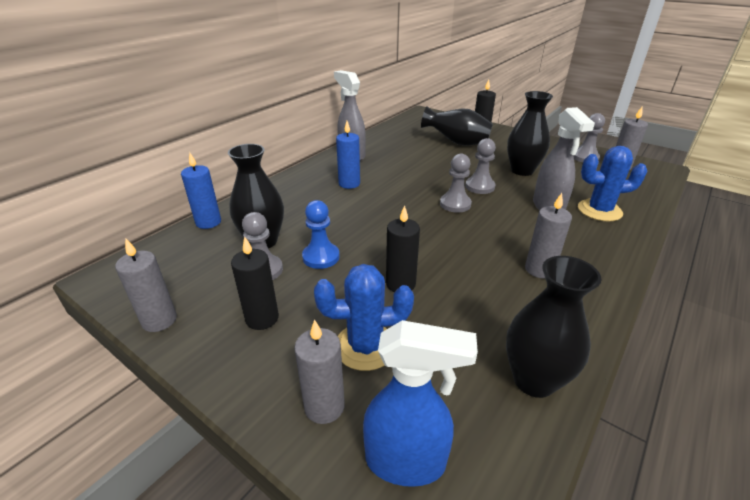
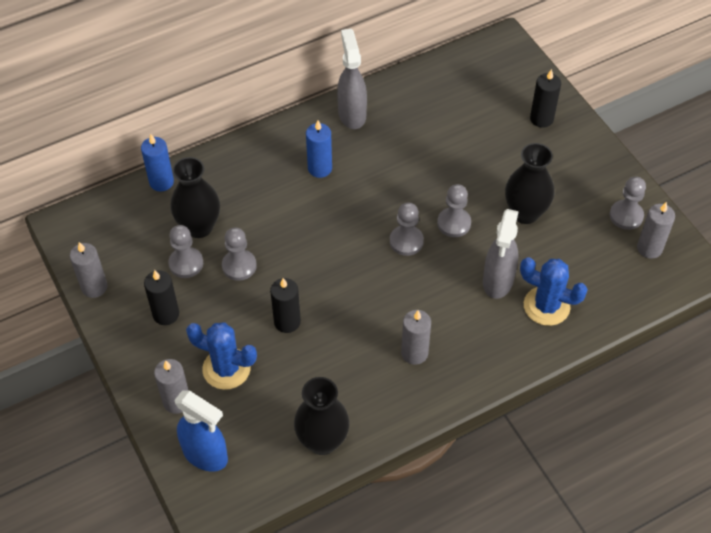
camera: 25 degrees right, 20 degrees up
blue pawn [302,200,340,269] -> grey pawn [222,227,257,281]
black vase [421,106,493,145] -> none

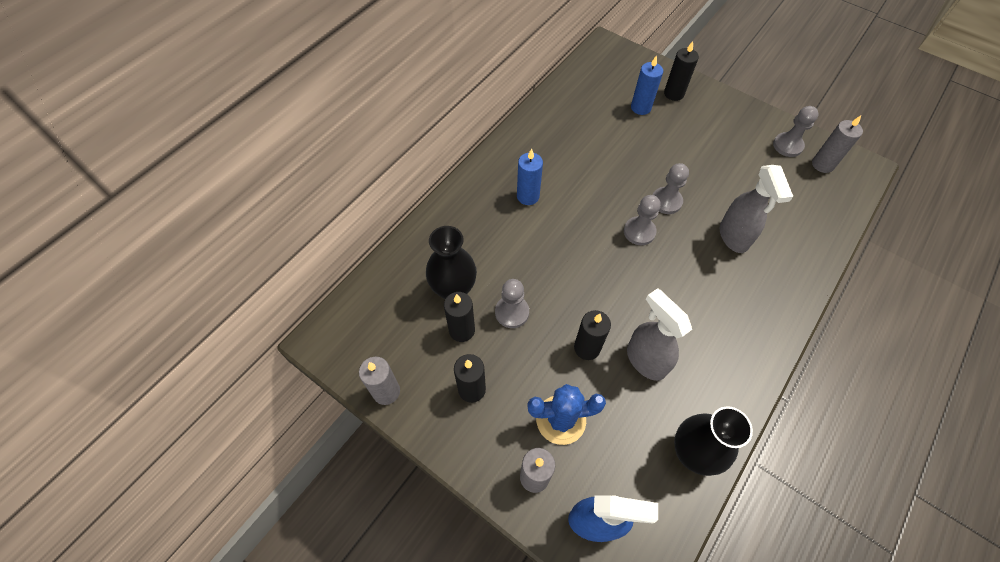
camera: 25 degrees left, 5 degrees up
blue candle [141,134,174,191] -> blue candle moved to [631,55,663,115]
grey pawn [168,225,203,278] -> black candle [444,292,475,342]
grey spray bottle [337,29,367,129] -> grey spray bottle moved to [627,288,692,381]
grey candle [401,310,431,365] -> none
black vase [505,143,555,224] -> none
blue cactus [520,257,588,326] -> none

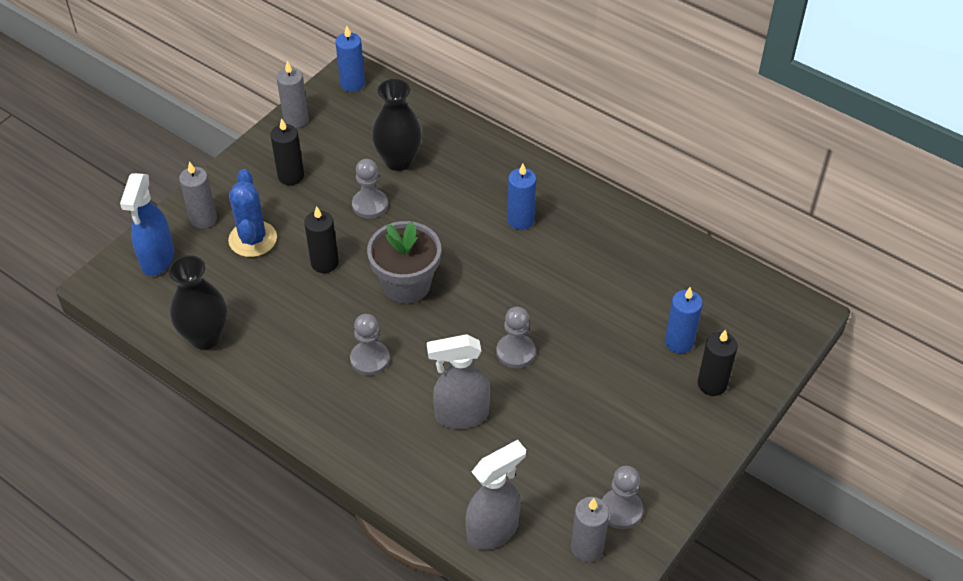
camera: 90 degrees right, 10 degrees down
black candle [444,292,475,342] -> none
grey pawn [624,195,661,245] -> grey pawn moved to [350,314,390,376]
grey spray bottle [627,288,692,381] -> grey spray bottle moved to [465,440,526,550]
none -> blue candle [336,26,365,92]
none -> grey flower pot [367,221,441,304]

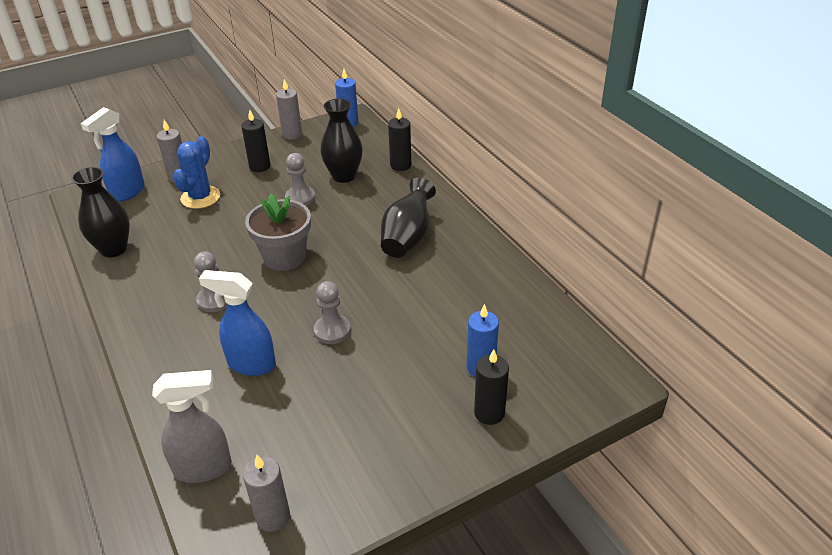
camera: 25 degrees right, 10 degrees down
black candle [304,206,339,273] -> black candle moved to [388,108,411,171]
grey spray bottle [427,334,490,429] -> blue spray bottle [199,270,276,376]
blue candle [507,163,536,230] -> black vase [381,177,436,258]
grey pawn [602,466,643,529] -> none

